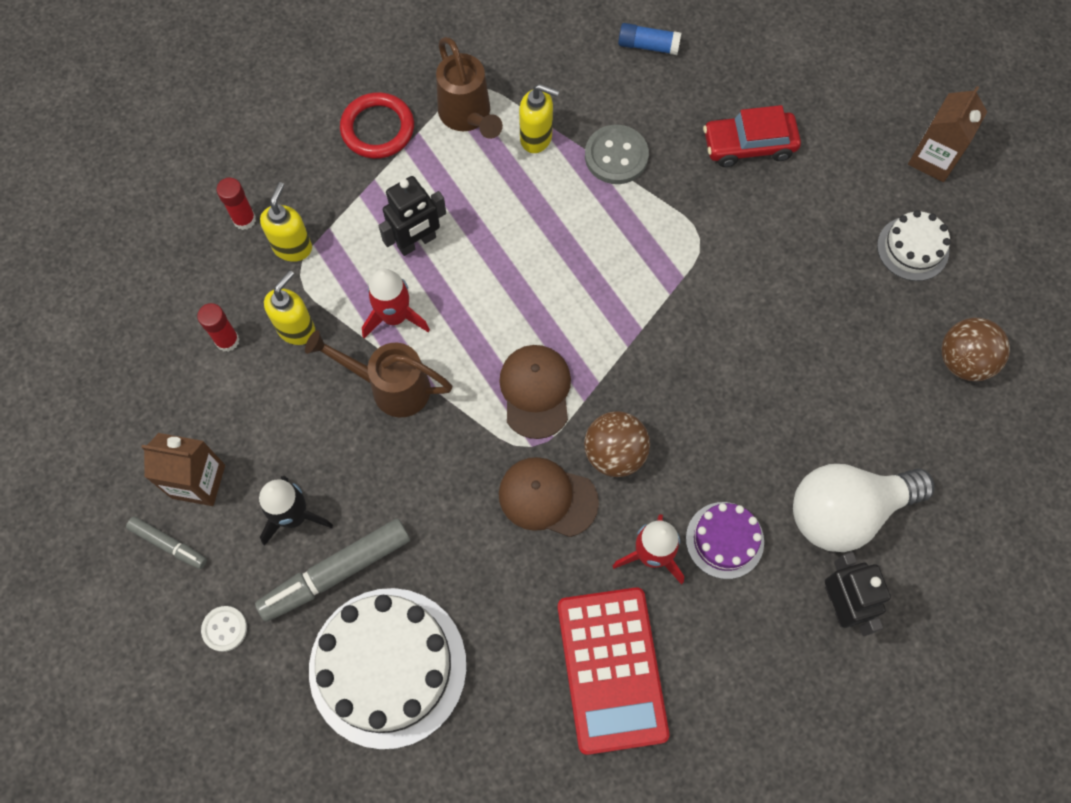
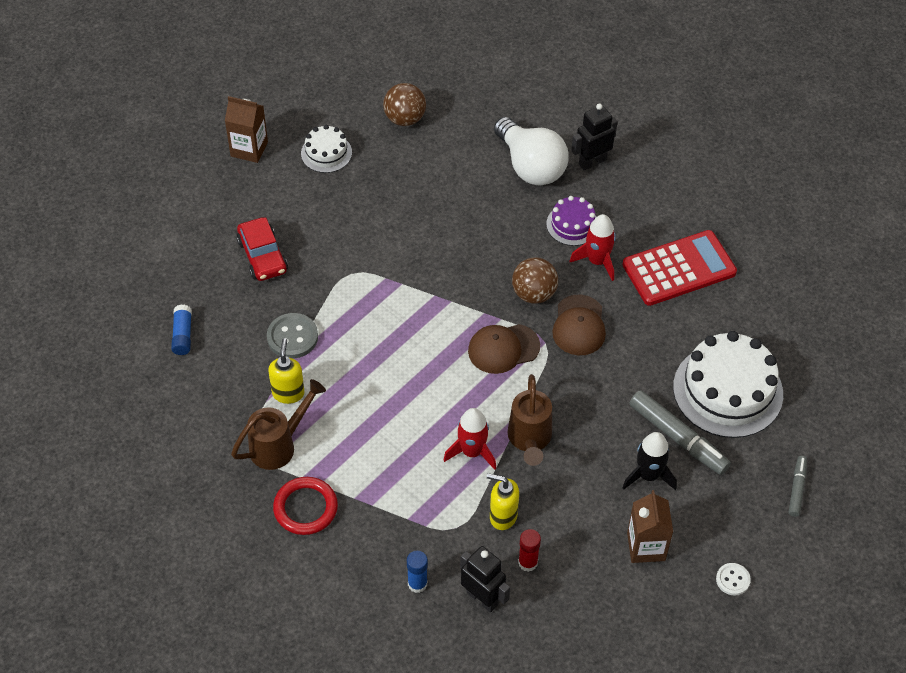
camera: 105 degrees left, 15 degrees down
grey marker [126,516,207,569] -> grey marker moved to [789,456,807,517]
white button [201,606,247,652] -> white button moved to [716,563,751,596]
red glue stick [216,178,256,230] -> blue glue stick [407,551,428,593]
yellow soap dispenser [260,182,312,262] -> none
black robot [378,176,446,256] -> black robot moved to [460,546,510,613]

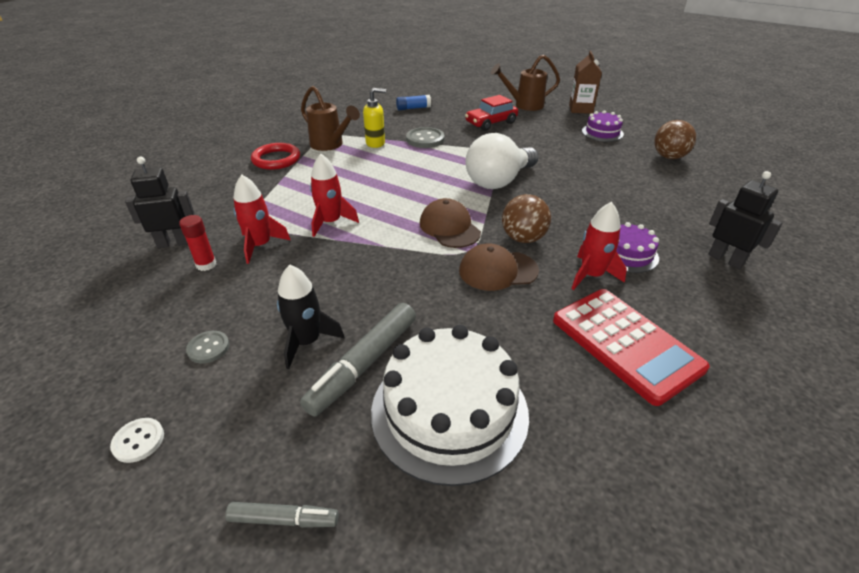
camera: 80 degrees right, 15 degrees down
white cake [301,125,352,173] -> purple cake [582,110,624,142]
blue glue stick [407,551,428,593] -> none
black robot [460,546,510,613] -> black robot turned 135 degrees counterclockwise [125,157,194,248]
yellow soap dispenser [487,473,519,530] -> red rocket [233,174,291,264]
white light bulb [494,117,568,185] -> white light bulb moved to [465,133,538,189]
brown watering can [508,374,552,466] -> brown watering can moved to [491,55,560,111]
brown carton [627,490,673,563] -> grey button [186,331,229,364]

